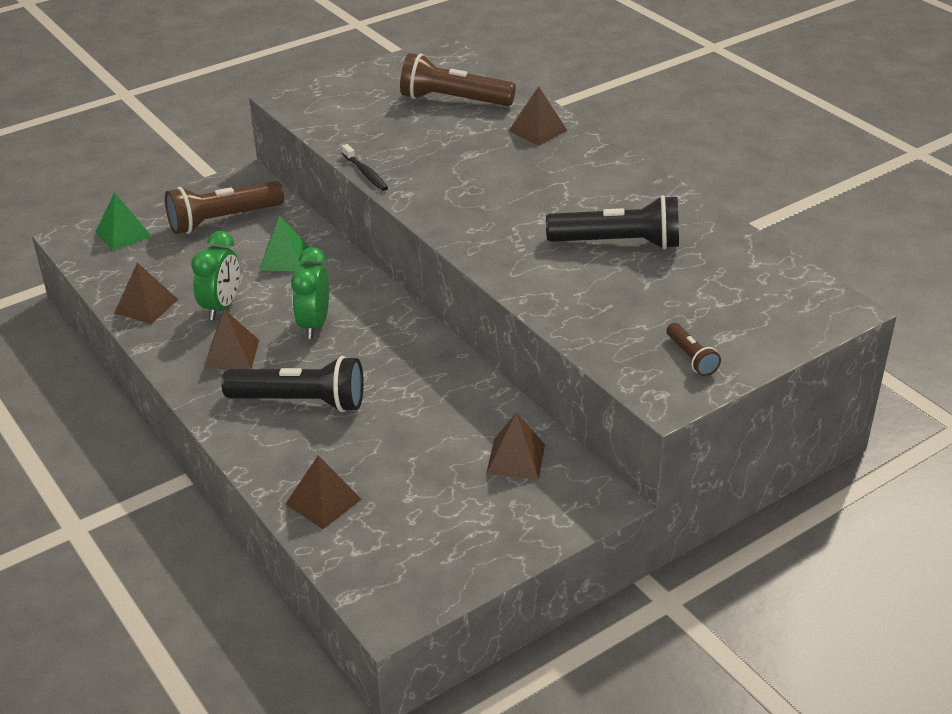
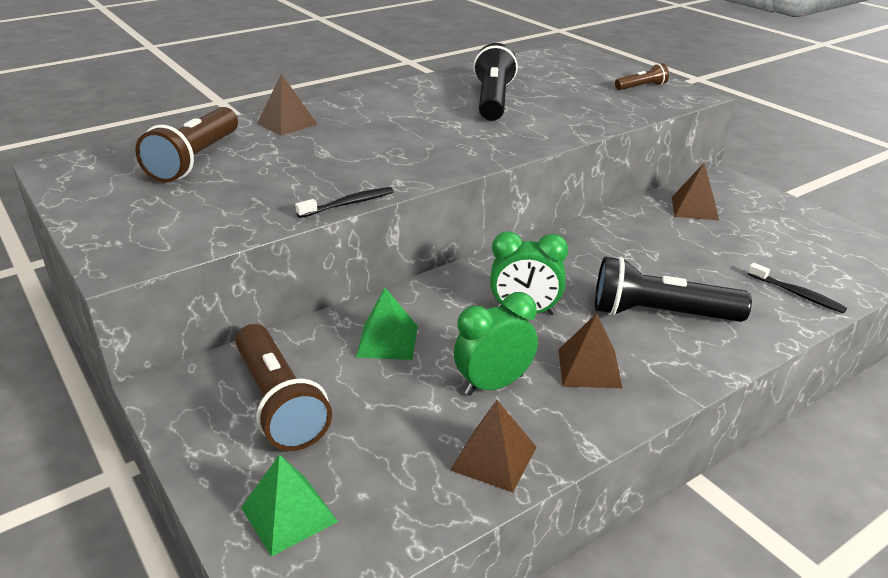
camera: 90 degrees left, 5 degrees down
green clock [191,231,240,320] -> green clock turned 45 degrees counterclockwise [454,292,538,396]
black flashlight [222,356,364,412] -> black flashlight turned 90 degrees counterclockwise [595,257,752,322]
brown pyramid [286,456,362,529] -> black toothbrush [748,263,847,313]

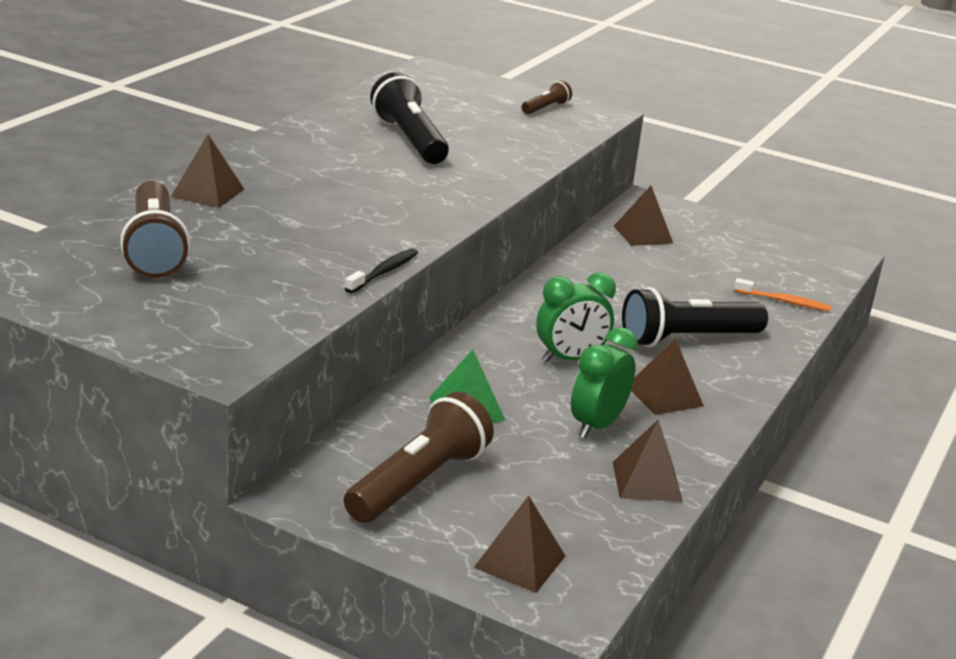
camera: 30 degrees left, 5 degrees down
brown flashlight [236,324,332,451] -> brown flashlight turned 90 degrees counterclockwise [344,392,494,523]
green pyramid [241,454,338,557] -> brown pyramid [474,495,565,593]
black toothbrush [748,263,847,313] -> orange toothbrush [734,278,831,311]

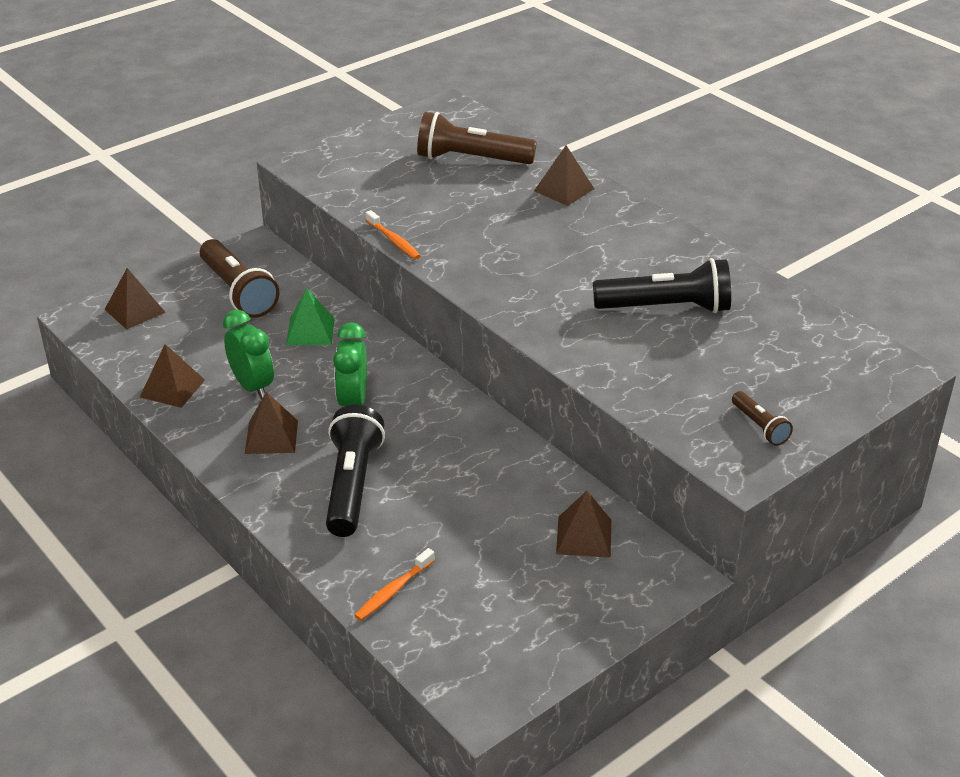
camera: 115 degrees right, 10 degrees up
black toothbrush [345,248,418,293] -> orange toothbrush [366,210,421,259]

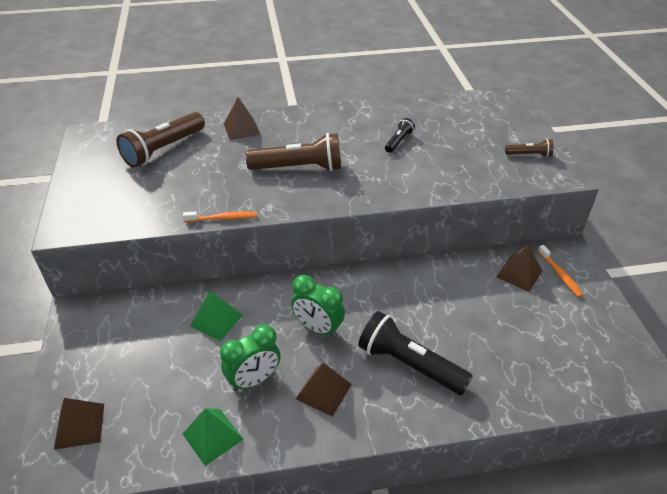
camera: 60 degrees left, 5 degrees up
brown pyramid [140,344,205,408] -> green pyramid [183,408,243,466]
brown flashlight [200,239,279,318] -> brown flashlight moved to [246,133,341,171]
green clock [223,309,274,400] -> green clock turned 150 degrees clockwise [220,324,281,392]
orange toothbrush [354,548,435,621] -> orange toothbrush moved to [538,245,583,297]
black flashlight [593,258,731,313] -> black flashlight [385,118,415,153], size x0.50

